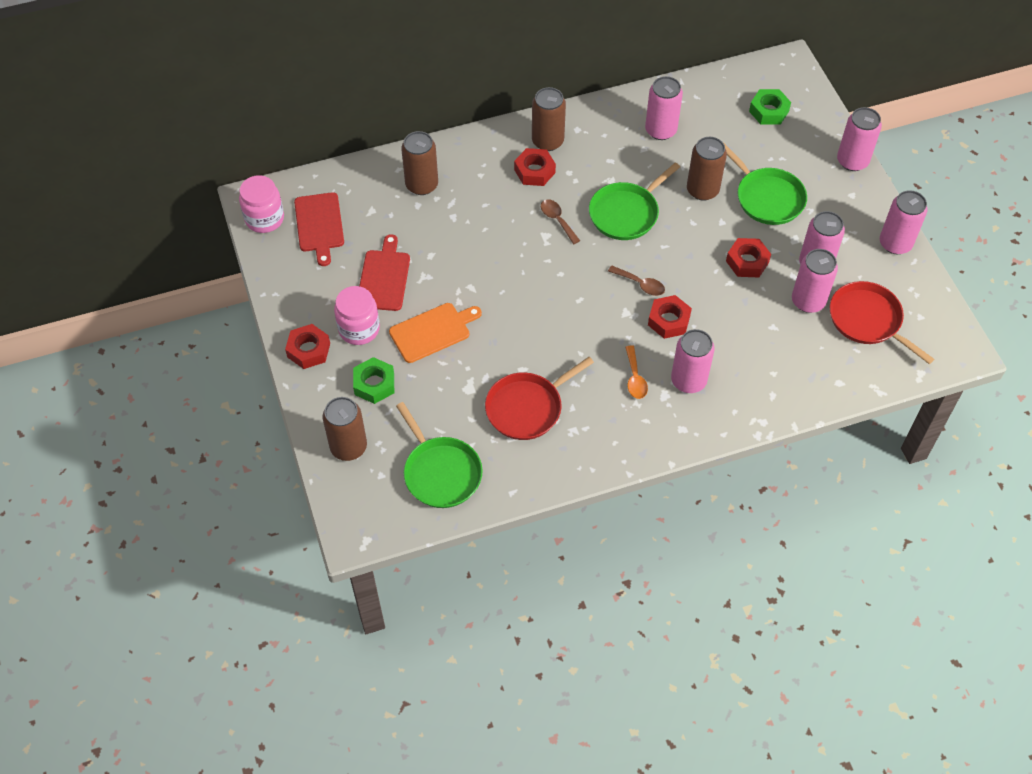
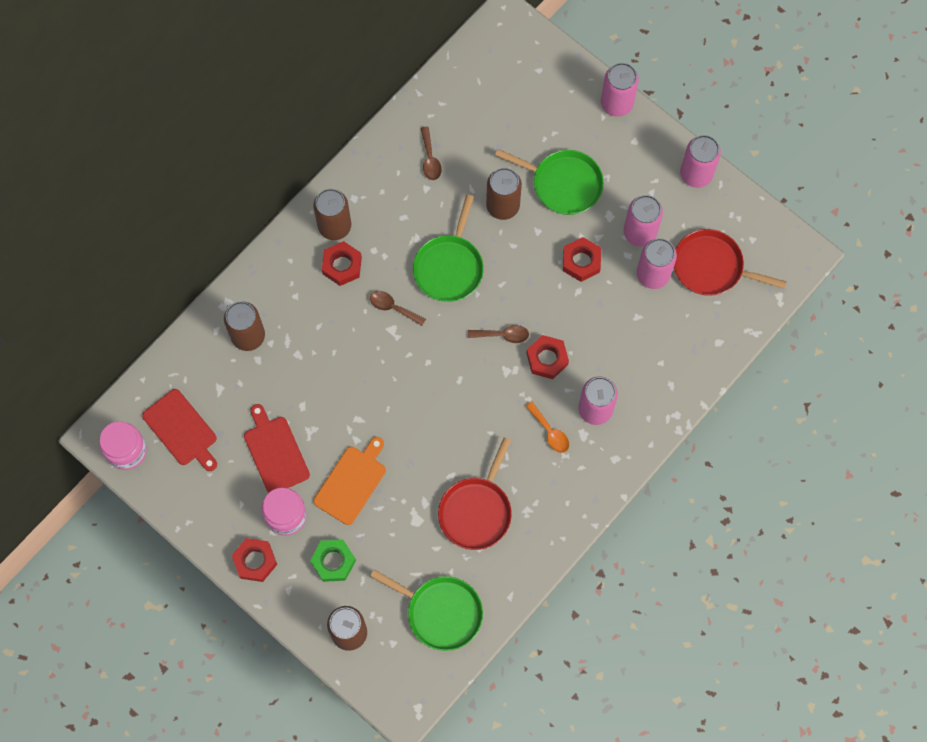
camera: 30 degrees left, 15 degrees up
pink can [645,76,683,140] -> brown spoon [421,127,442,180]
green nut [749,89,791,125] -> none

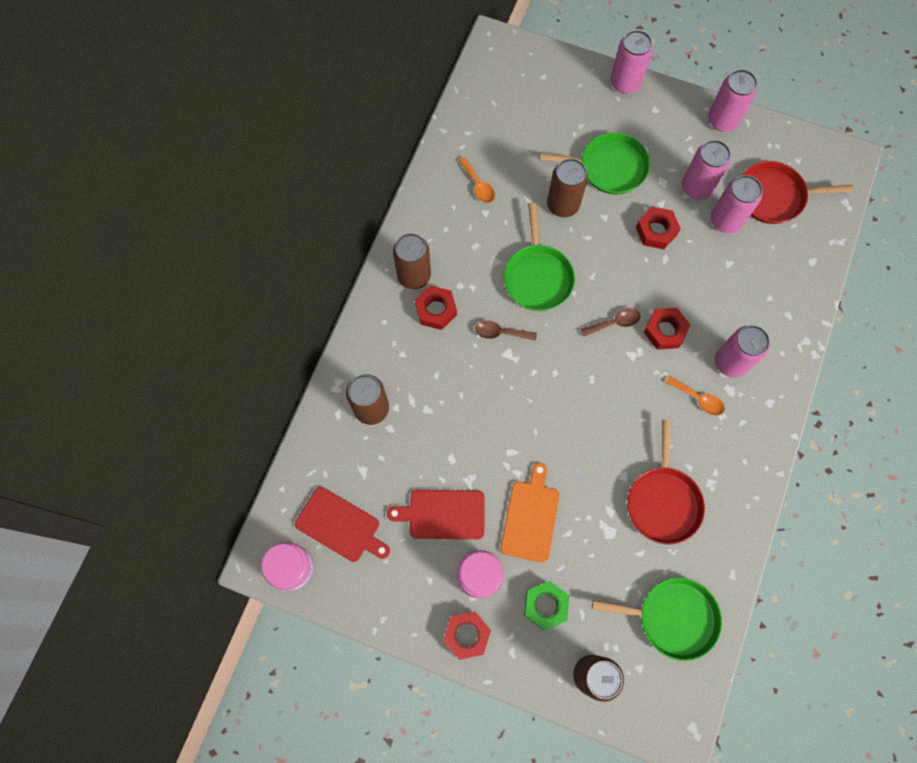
camera: 20 degrees left, 0 degrees up
red cutting board [244,404,310,493] -> red cutting board turned 45 degrees counterclockwise [387,490,484,539]
brown spoon [421,127,442,180] -> orange spoon [458,157,495,203]

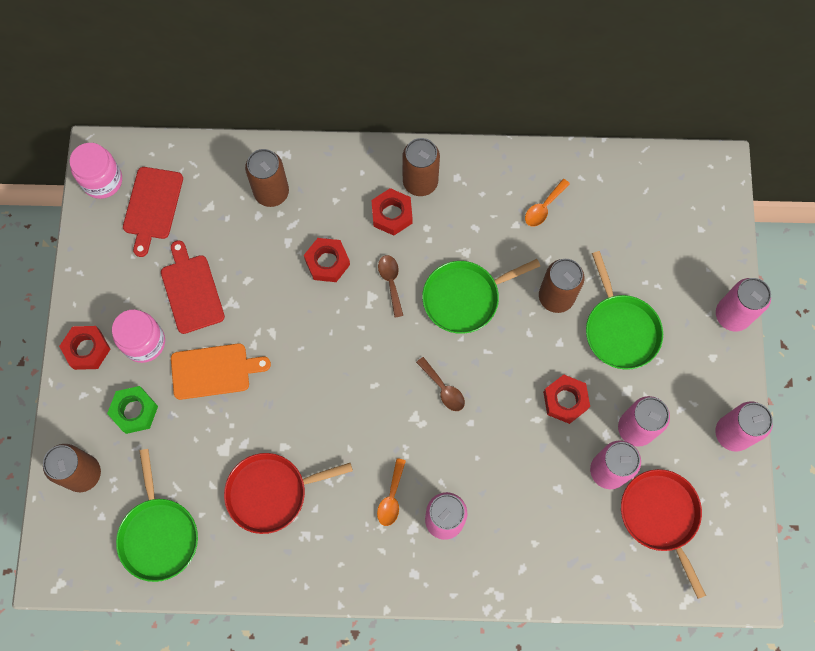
camera: 70 degrees right, 0 degrees up
red nut [644,308,690,350] -> red nut moved to [304,238,350,282]

